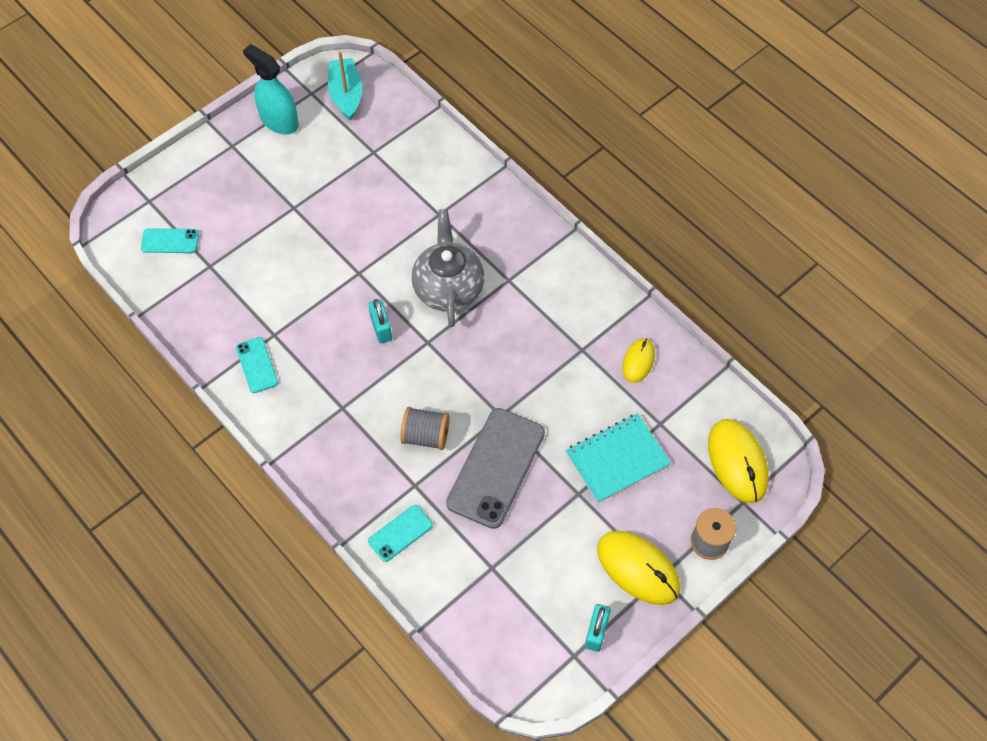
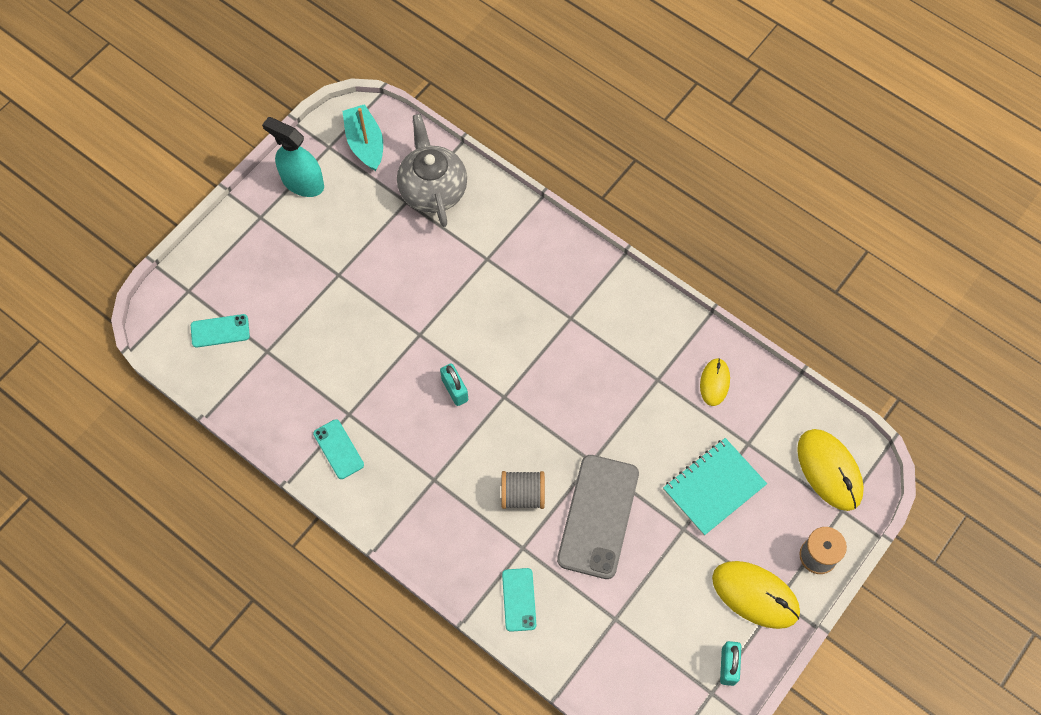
camera: 10 degrees left, 5 degrees up
turquoise phone [368,505,433,562] -> turquoise phone turned 45 degrees counterclockwise [502,568,536,632]
grey teapot [411,209,485,327] -> grey teapot moved to [397,114,467,227]

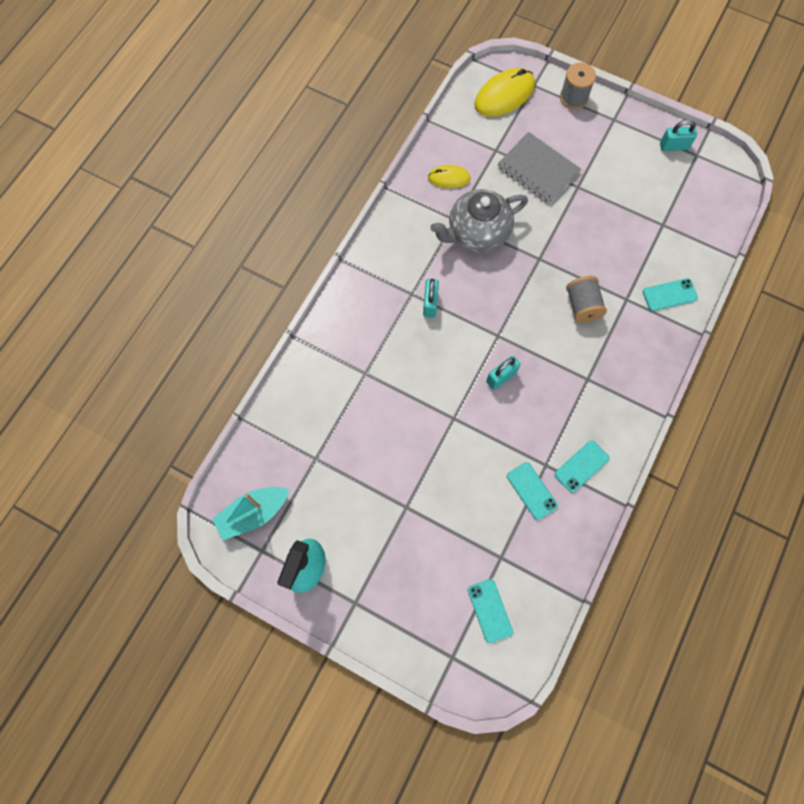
camera: 100 degrees left, 5 degrees up
grey teapot [397,114,467,227] -> grey teapot moved to [430,189,528,252]
grey phone [557,455,639,579] -> none
turquoise notebook [663,438,767,536] -> grey notebook [498,132,582,204]
yellow mouse [712,561,800,629] -> none
none -> turquoise padlock [423,279,439,318]
none -> turquoise phone [507,462,558,520]

